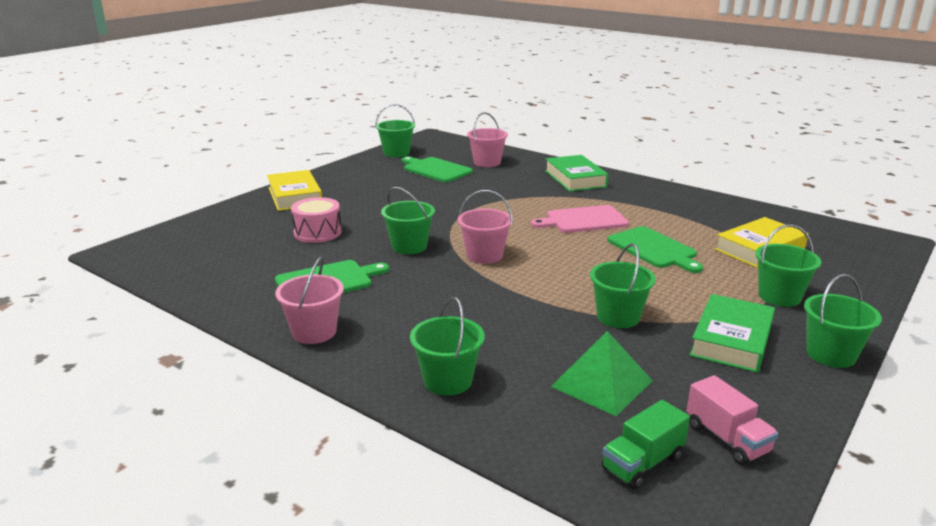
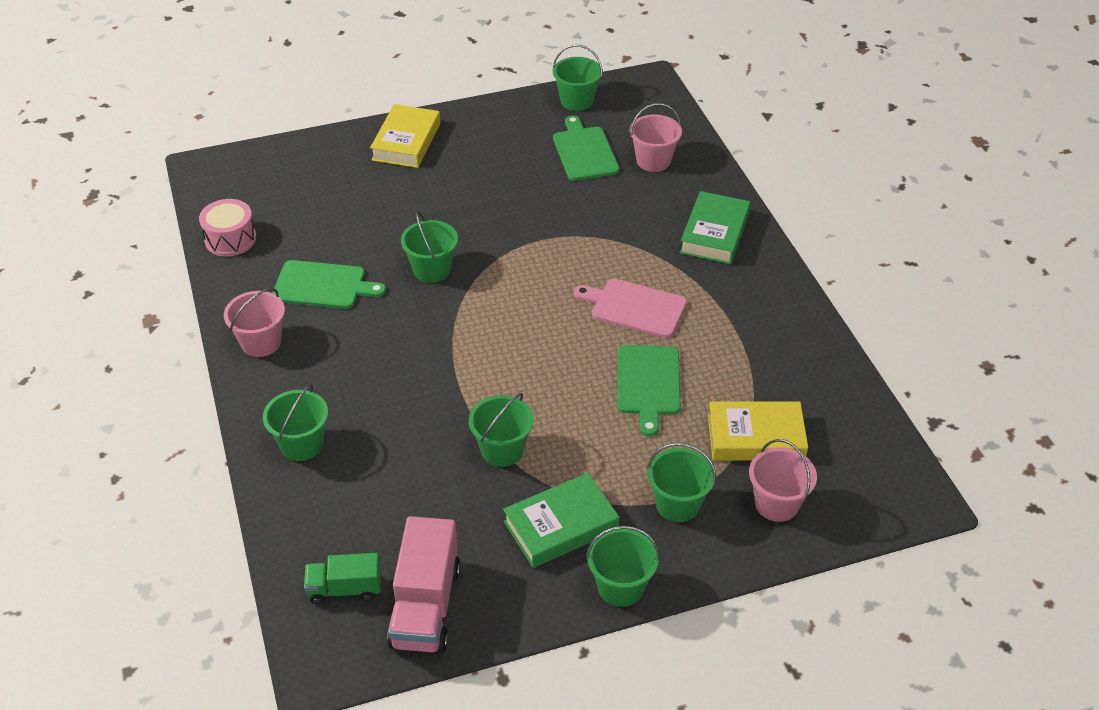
camera: 35 degrees right, 20 degrees up
pink drum [291,197,342,243] -> pink drum moved to [199,199,256,256]
pink bucket [458,190,513,264] -> pink bucket moved to [749,439,817,522]
green pyramid [551,331,653,416] -> none
pink truck [687,375,778,465] -> pink truck [387,516,461,653], size x1.66

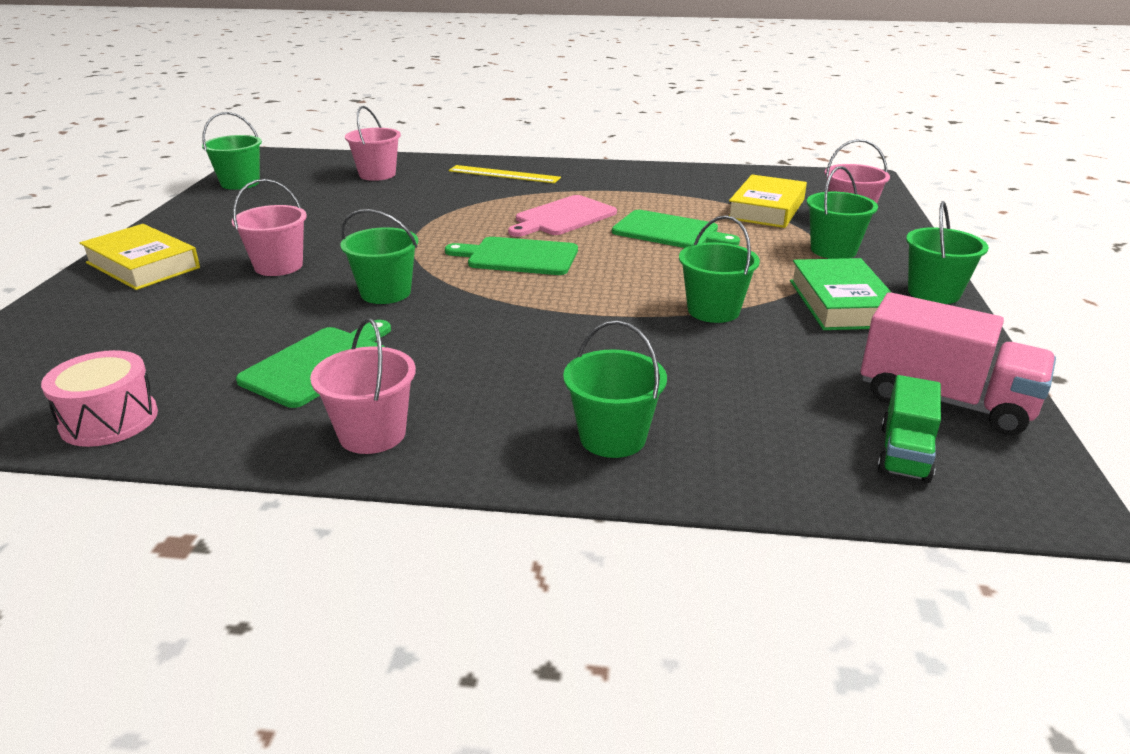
camera: 65 degrees left, 15 degrees down
green cutting board [553,115,619,181] -> green cutting board moved to [445,237,578,275]
green book [680,191,750,264] -> yellow ruler [449,165,561,183]
none -> pink bucket [232,179,307,276]

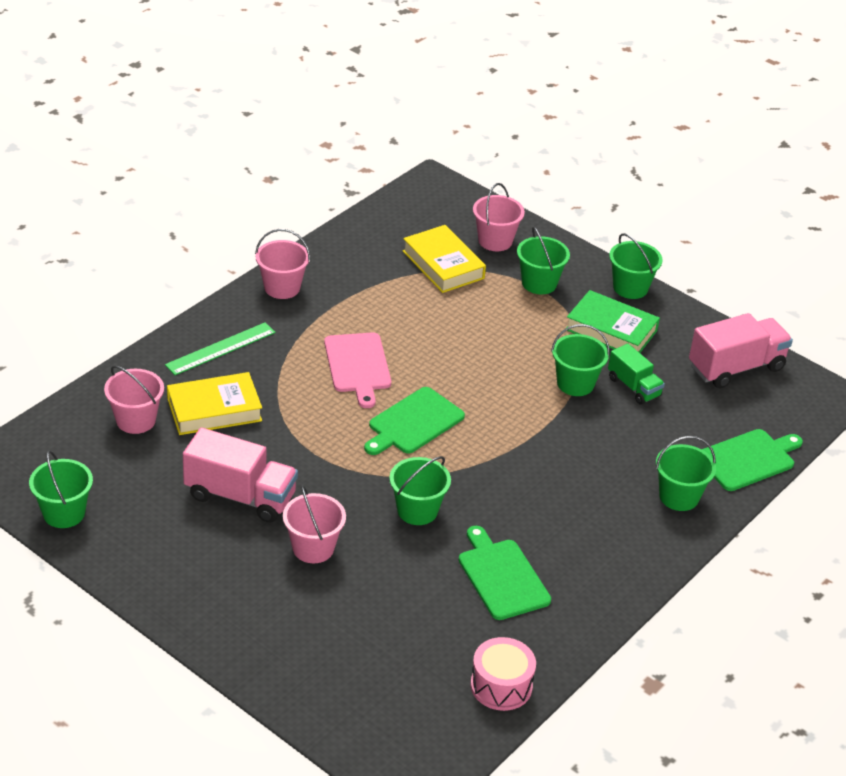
camera: 60 degrees left, 10 degrees up
yellow book [80,224,200,290] -> yellow book moved to [167,372,262,435]
pink bucket [310,318,416,454] -> pink bucket moved to [255,229,310,299]
yellow ruler [449,165,561,183] -> green ruler [165,322,276,375]
green cutting board [612,210,740,248] -> green cutting board moved to [702,429,803,491]
green truck [877,375,941,483] -> green truck moved to [608,344,665,405]
none -> pink truck [183,427,298,523]

